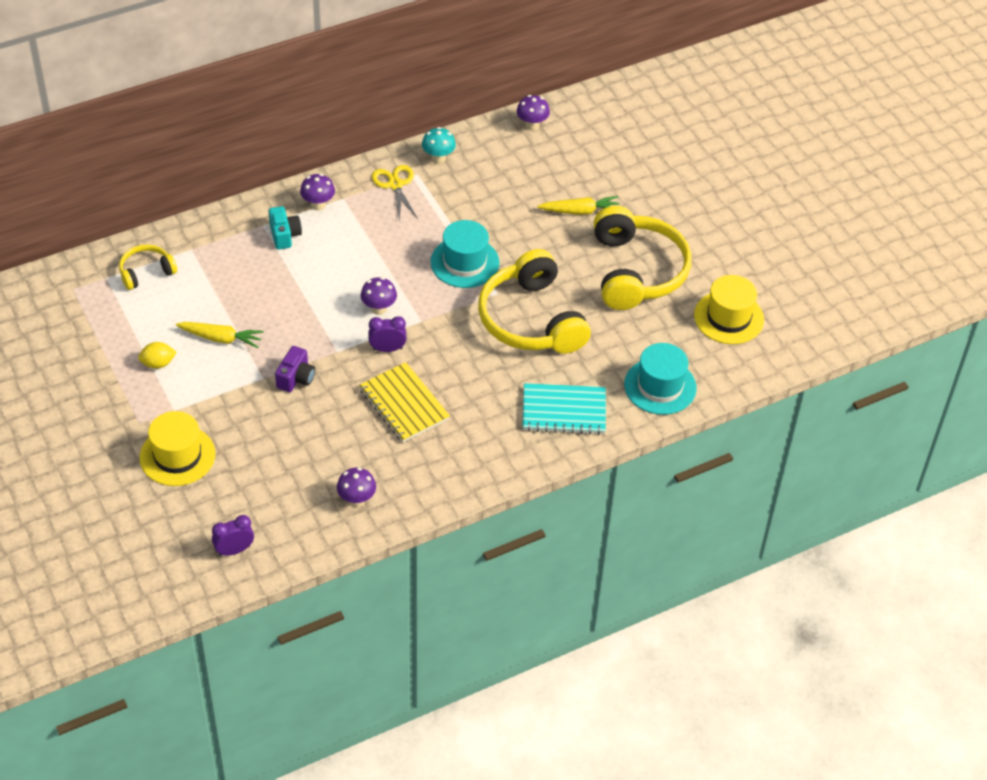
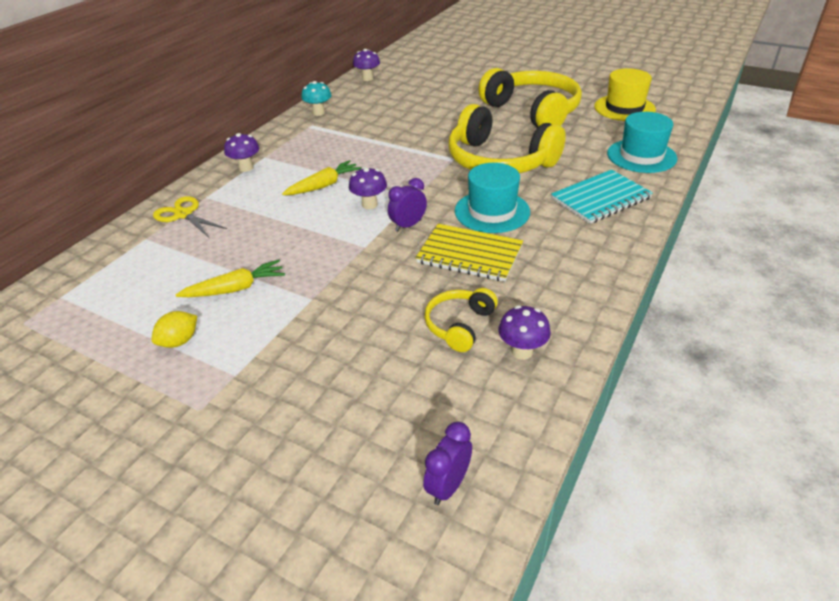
camera: 30 degrees left, 10 degrees down
yellow headphones [119,244,177,290] -> yellow headphones moved to [424,288,498,352]
yellow hat [140,411,215,486] -> none
turquoise camera [269,206,302,250] -> none
purple camera [275,346,315,392] -> none
yellow scissors [372,165,418,221] -> yellow scissors moved to [153,196,227,237]
turquoise hat [431,220,499,288] -> turquoise hat moved to [455,163,530,233]
yellow carrot [537,196,620,215] -> yellow carrot moved to [282,160,362,195]

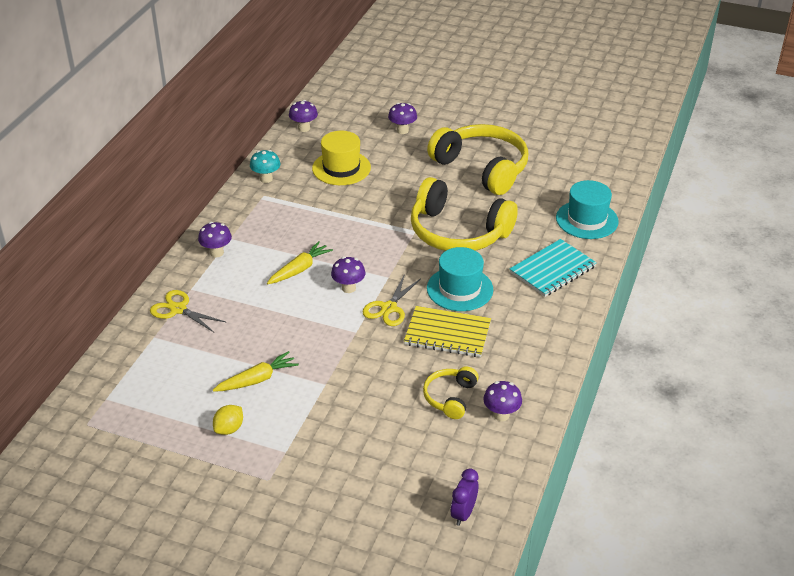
camera: 10 degrees left, 0 degrees up
purple clock [388,178,427,232] -> yellow scissors [363,274,421,326]
yellow hat [594,68,656,121] -> yellow hat moved to [312,131,371,185]
none -> purple mushroom [388,103,417,134]

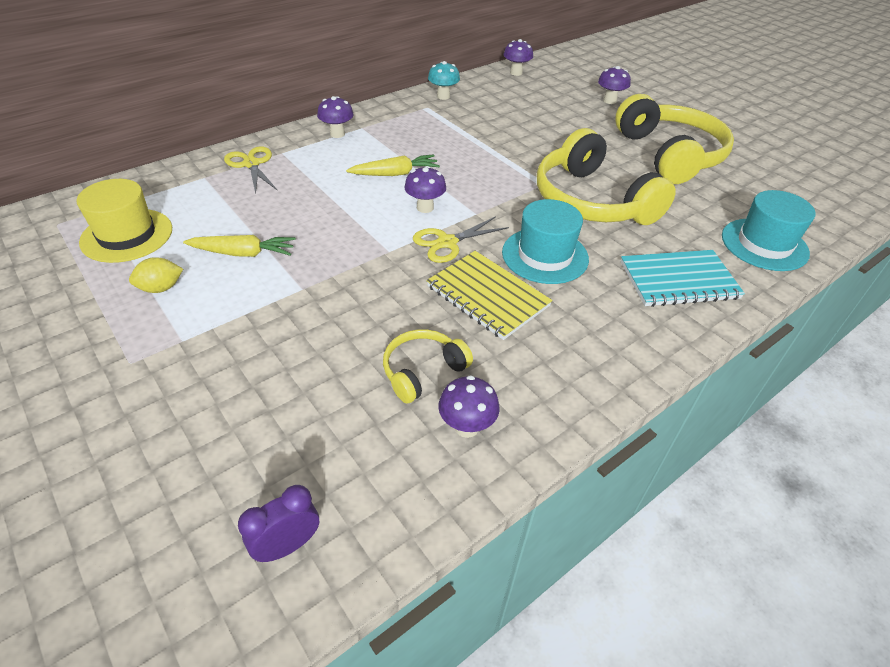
camera: 30 degrees right, 5 degrees up
yellow hat [312,131,371,185] -> yellow hat moved to [77,179,172,263]

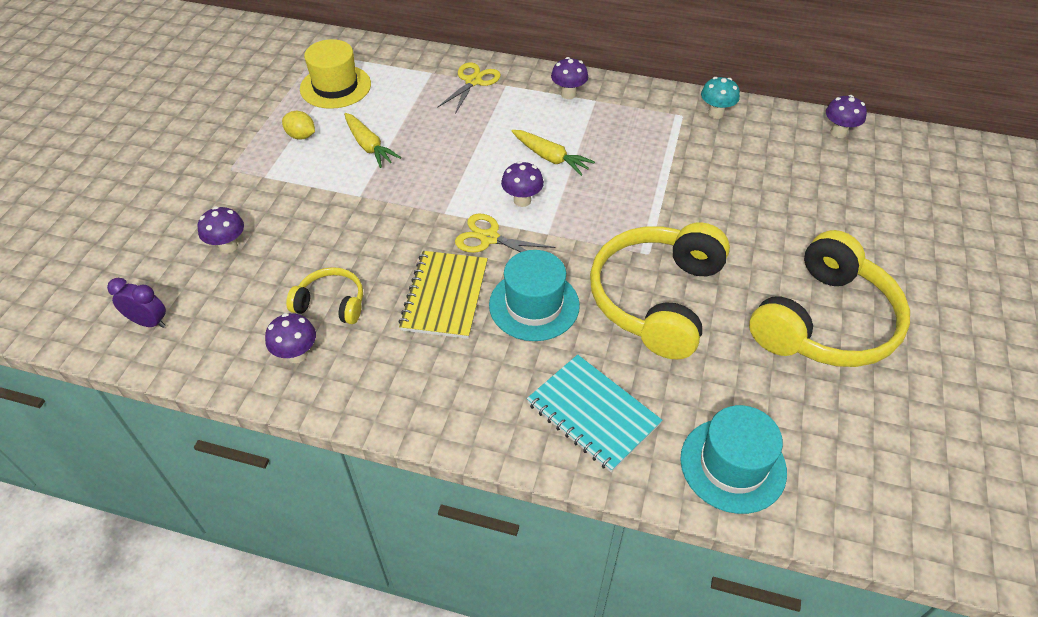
camera: 55 degrees right, 5 degrees up
purple mushroom [598,66,631,104] -> purple mushroom moved to [198,206,244,253]

